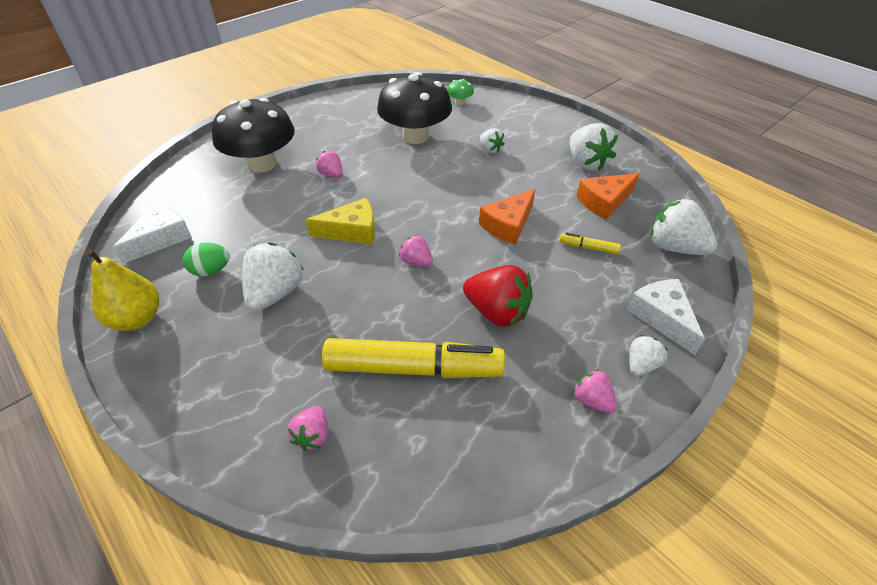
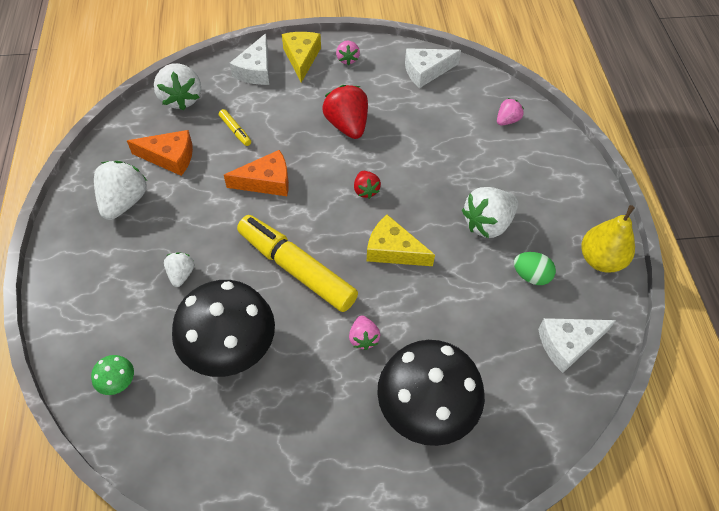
camera: 145 degrees left, 10 degrees up
yellow marker [322,338,505,378] -> yellow marker moved to [237,215,358,312]
pink strawberry [399,235,433,267] -> red strawberry [354,171,381,199]
white strawberry [629,335,668,376] -> yellow cheese [282,32,321,83]
none -> white cheese [405,48,461,88]

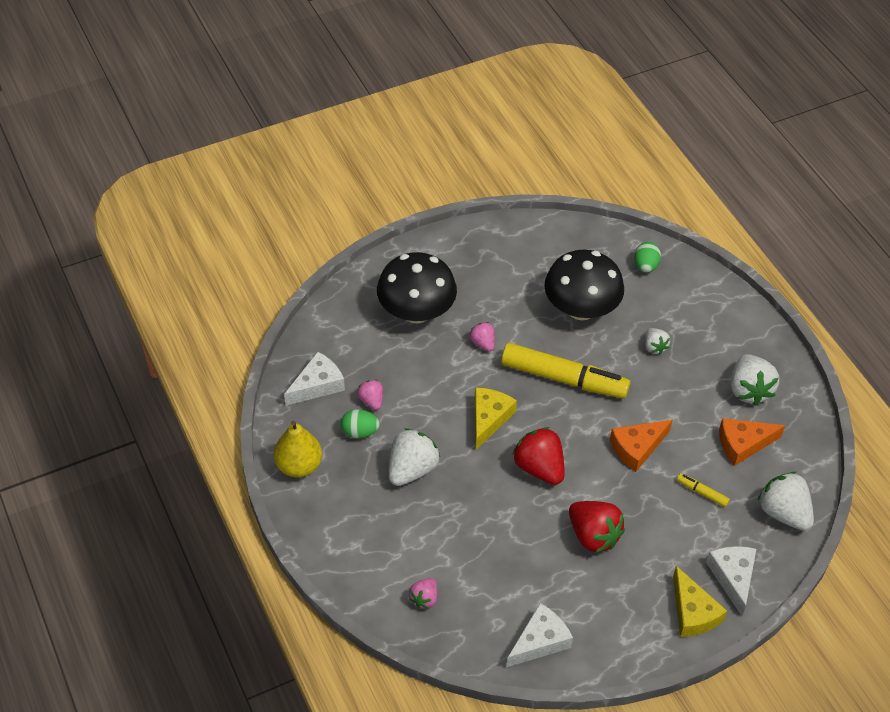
camera: 160 degrees right, 5 degrees down
green mushroom [91,355,134,395] -> green egg [634,242,661,273]
pink strawberry [336,41,360,65] -> pink strawberry moved to [357,380,383,410]
red strawberry [354,171,381,199] -> red strawberry [512,427,565,485], size x1.82
yellow cheese [367,215,435,266] -> yellow cheese turned 75 degrees counterclockwise [474,387,517,449]

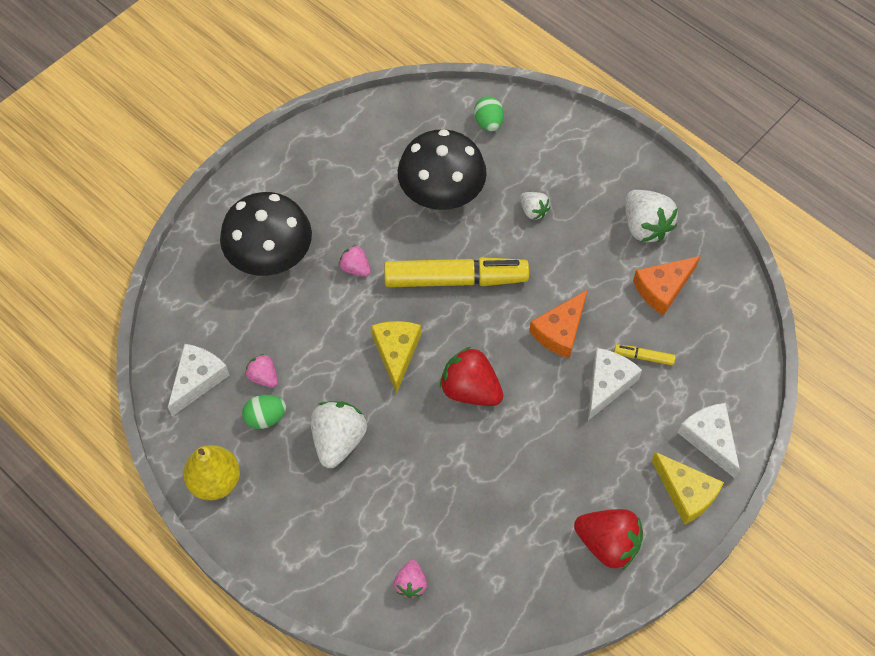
camera: 20 degrees left, 10 degrees up
white cheese [506,603,573,668] -> white cheese moved to [588,348,642,420]
red strawberry [569,501,625,553] -> red strawberry moved to [574,509,643,569]
white strawberry [758,472,814,531] -> none

